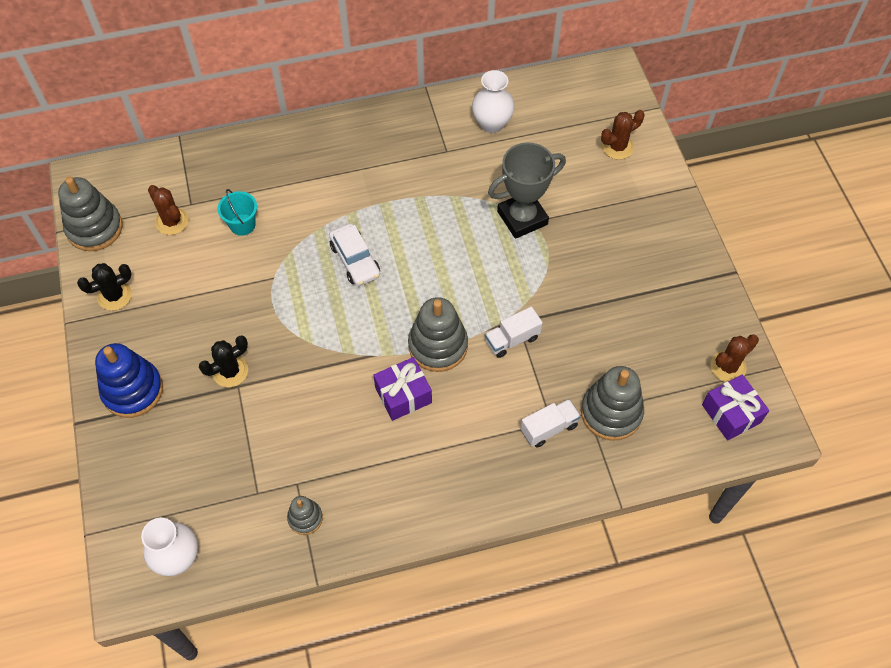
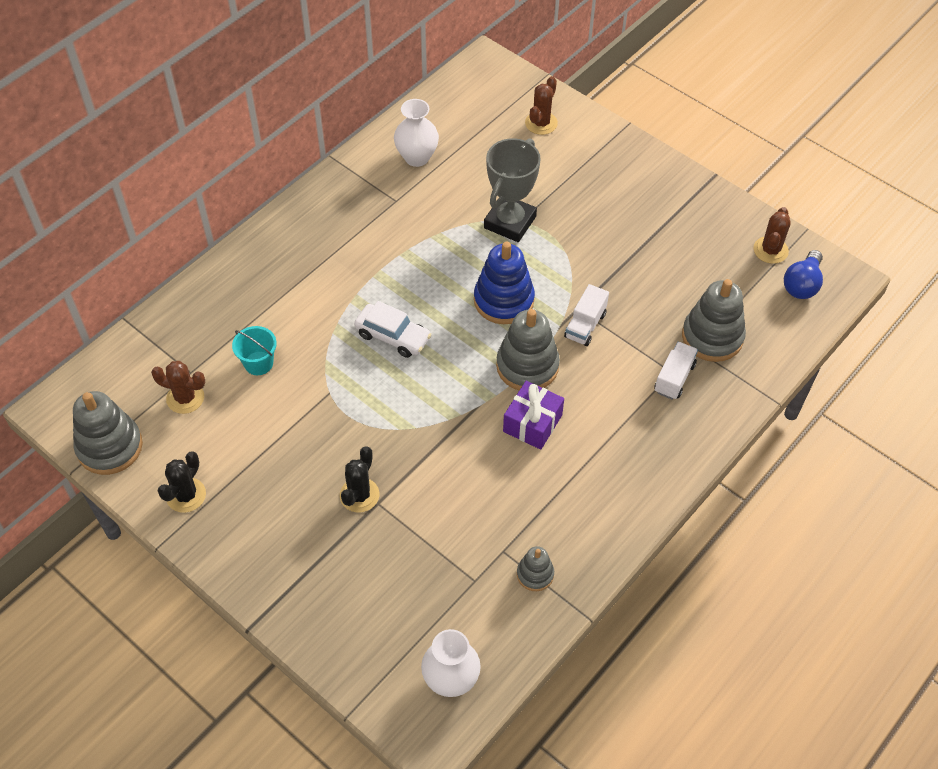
camera: 35 degrees left, 5 degrees down
blue stacking toy [95,343,163,418] -> blue stacking toy moved to [474,242,535,324]
purple gift [702,375,769,441] -> blue light bulb [784,250,823,299]

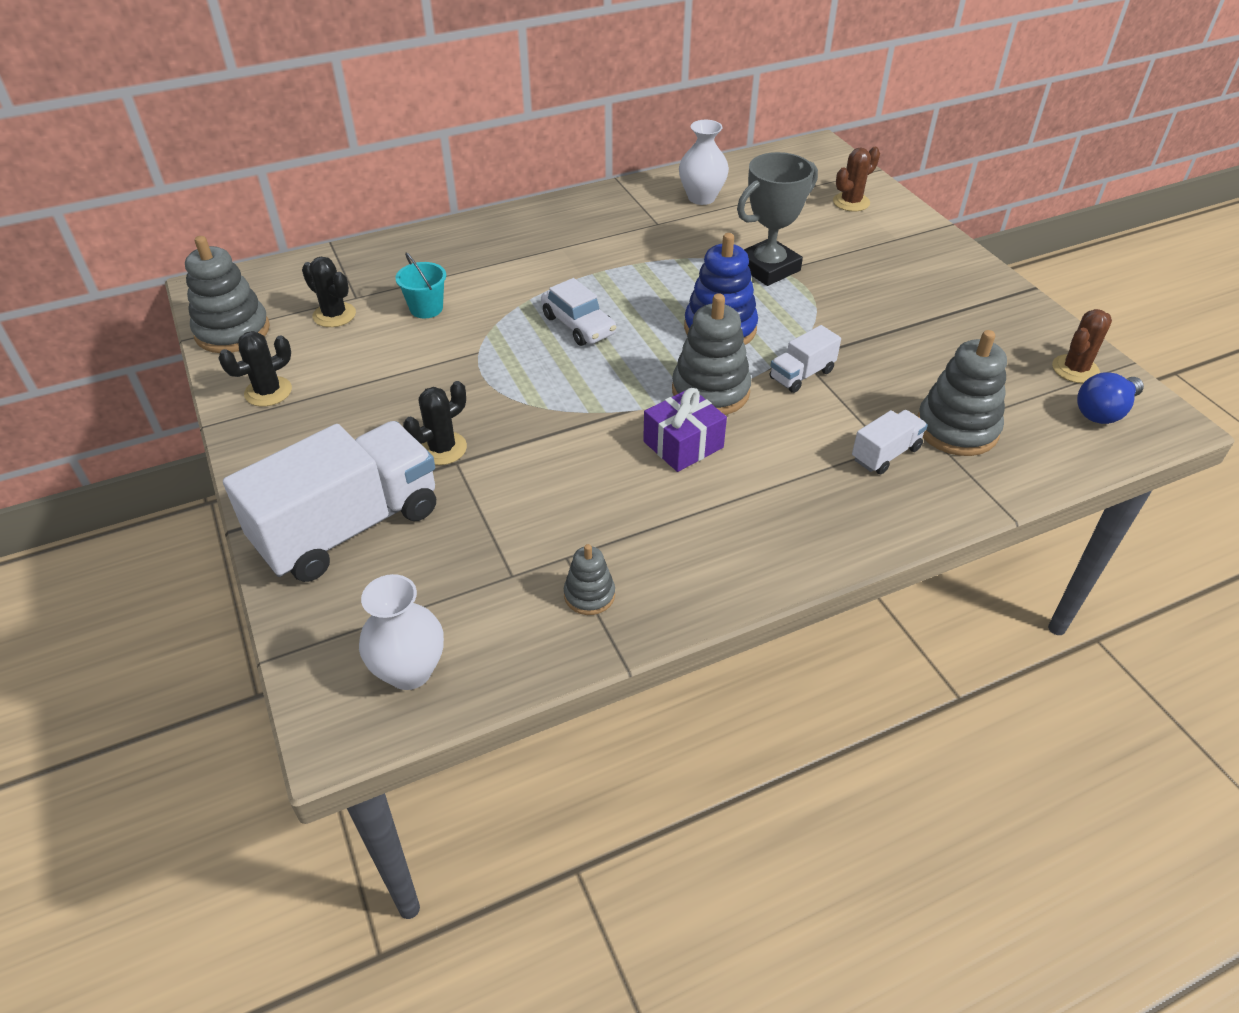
camera: 25 degrees right, 10 degrees down
brown cactus [151,361,206,414] -> black cactus [302,257,356,327]
none -> white truck [223,421,436,582]

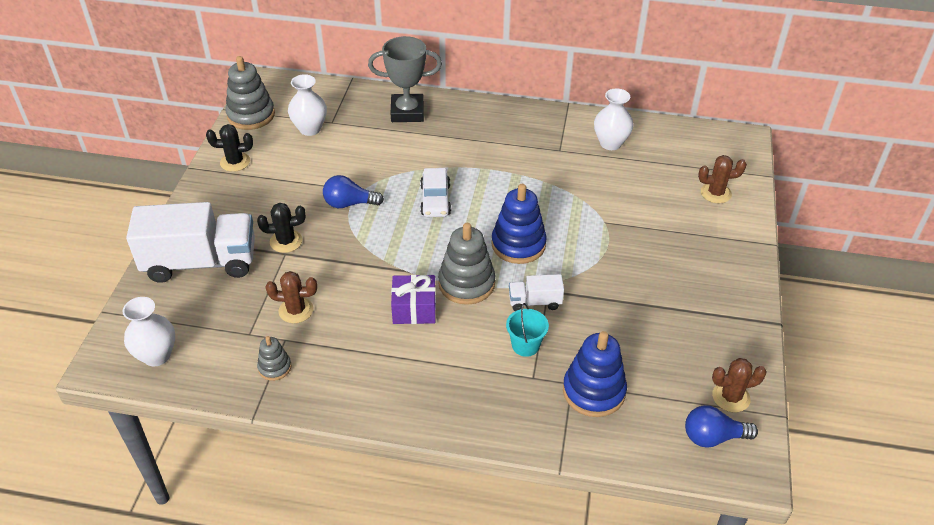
camera: 35 degrees right, 0 degrees up
black cactus [302,257,356,327] -> white vase [288,74,327,136]
turquoise bucket [395,252,446,318] -> turquoise bucket moved to [506,303,549,357]
grey trophy [737,152,818,286] -> grey trophy moved to [368,36,442,122]
white truck [852,410,928,474] -> none
grey stacking toy [917,330,1007,456] -> blue stacking toy [563,331,627,417]
none -> brown cactus [265,271,317,324]
none -> blue light bulb [323,175,384,208]

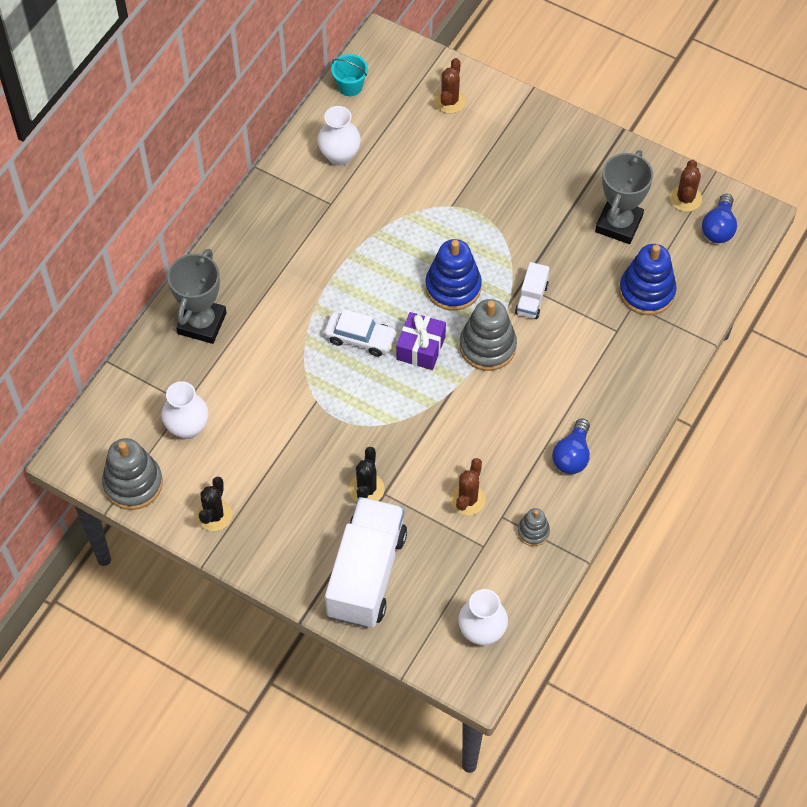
camera: 70 degrees left, 15 degrees up
blue light bulb [323,175,384,208] -> blue light bulb moved to [552,419,590,474]
purple gift [391,275,436,324] -> purple gift moved to [397,312,446,370]
turquoise bucket [506,303,549,357] -> turquoise bucket moved to [331,54,368,96]
none -> grey trophy [595,150,653,244]

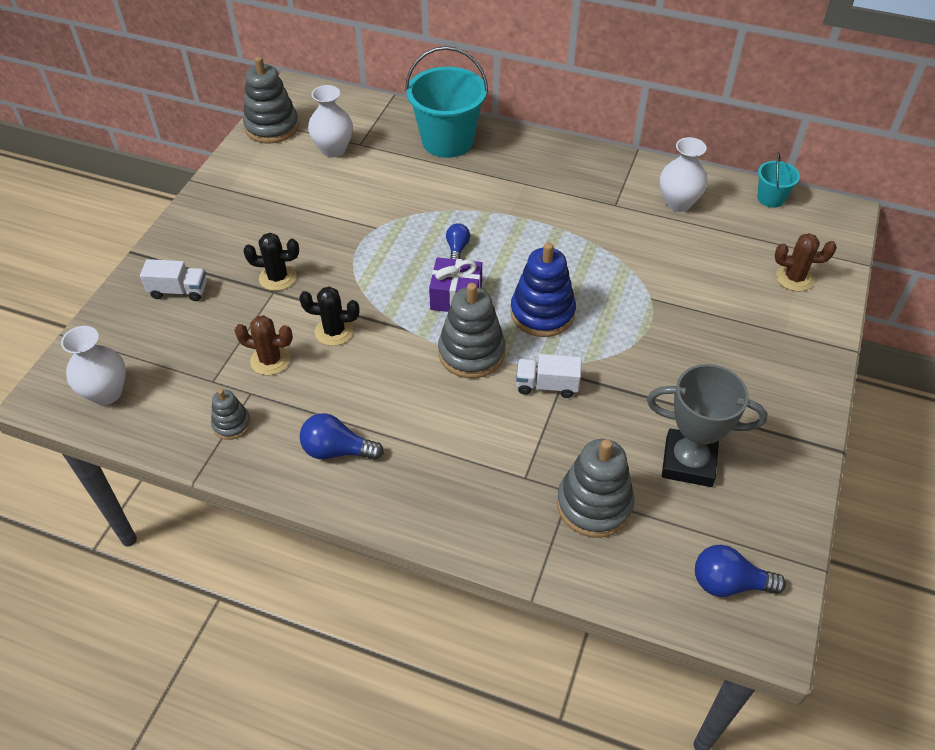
camera: 80 degrees right, 10 degrees down
grey trophy [167,249,227,344] -> turquoise bucket [405,46,488,158]
black cactus [197,477,232,531] -> black cactus moved to [299,286,359,346]
white car [324,309,397,357] -> blue light bulb [446,223,470,259]
white truck [325,497,407,628] -> white truck [140,259,207,301], size x0.45
blue stacking toy [619,244,677,315] -> grey stacking toy [557,439,635,538]
brown cactus [670,159,702,212] -> none

